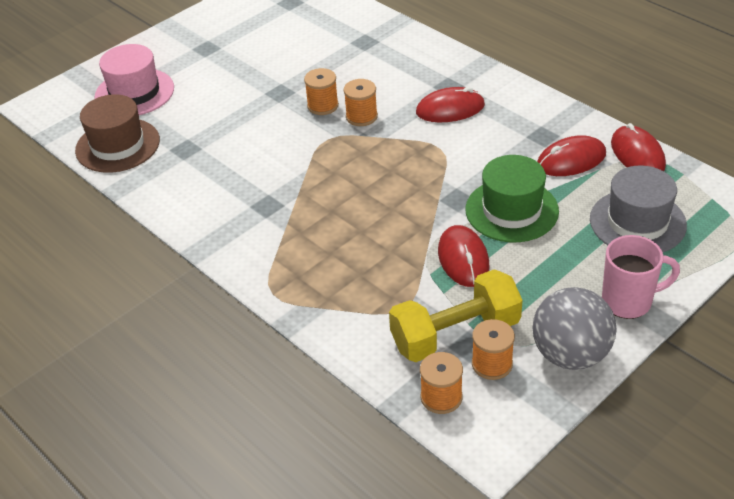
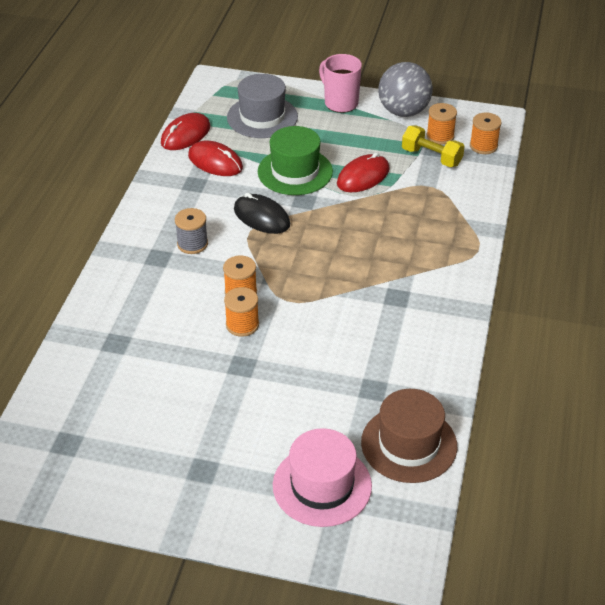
camera: 125 degrees left, 0 degrees up
yellow dumbbell [389,269,523,362] -> yellow dumbbell [402,126,465,167], size x0.67
red mouse [416,87,485,122] -> grey spool [175,208,208,254]
none -> black mouse [234,193,290,234]

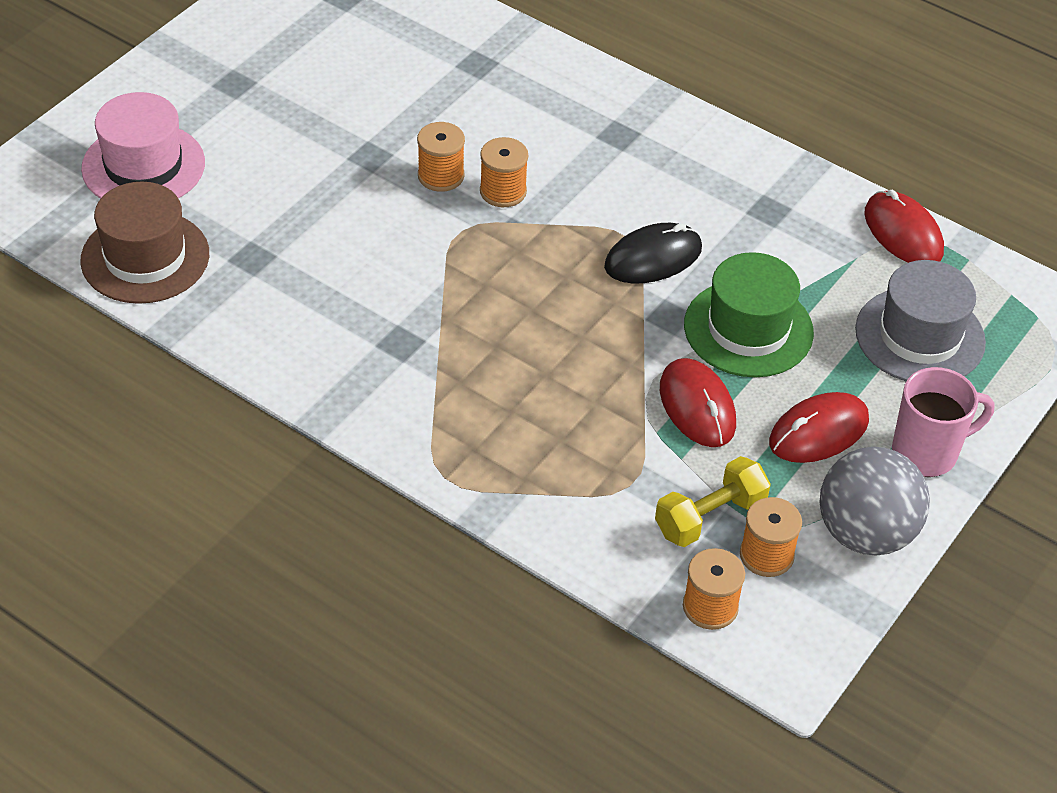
camera: 110 degrees right, 5 degrees up
grey spool [175,208,208,254] -> none
red mouse [188,141,243,176] -> red mouse moved to [769,392,869,463]

